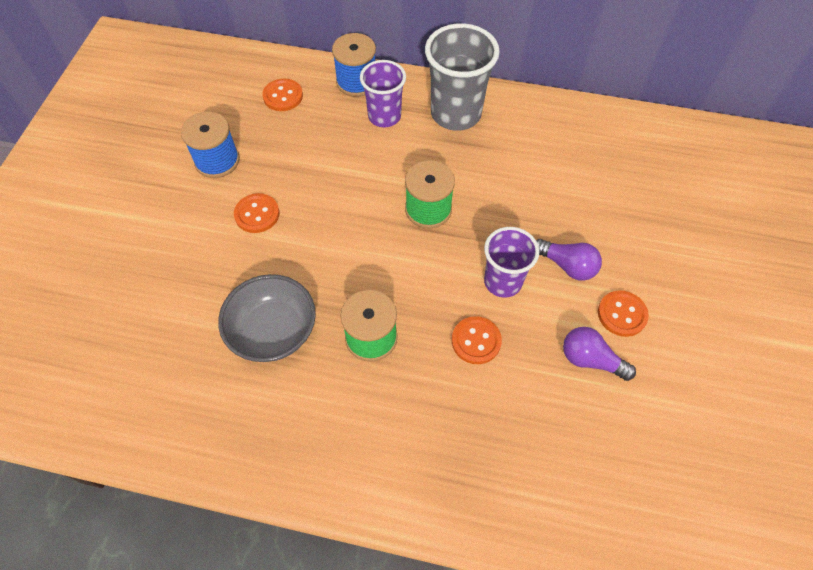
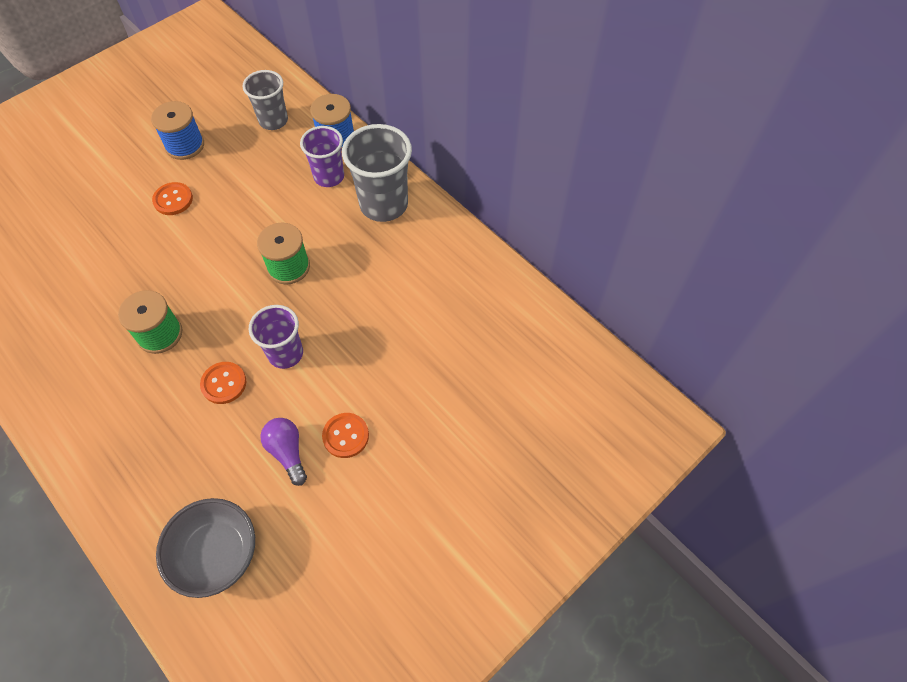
camera: 35 degrees right, 0 degrees up
grey bowl [218,274,316,362] -> grey bowl moved to [156,498,255,598]
orange button [262,79,303,111] -> grey cup [243,70,288,130]
purple light bulb [536,239,602,281] -> none

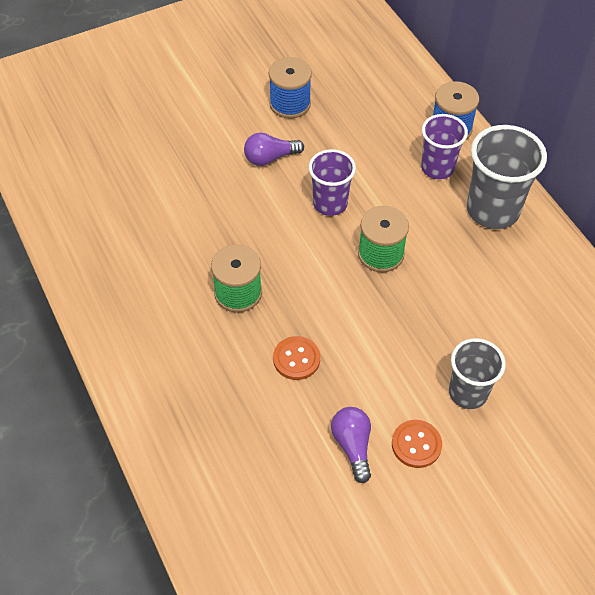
camera: 15 degrees right, 5 degrees down
orange button [152,182,193,215] -> purple light bulb [244,133,304,166]
grey bowl [156,498,255,598] -> none
grey cup [243,70,288,130] -> grey cup moved to [449,338,506,409]
purple cup [249,305,303,369] -> purple cup moved to [308,149,356,216]

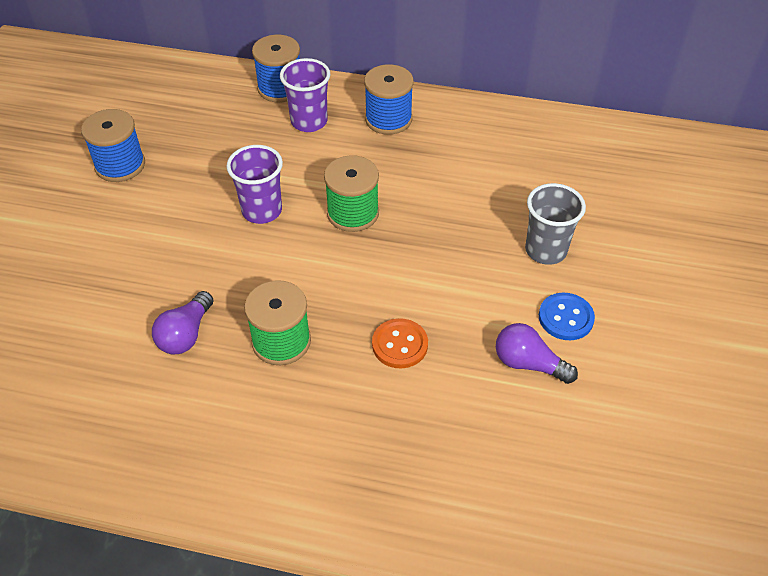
camera: 50 degrees left, 5 degrees down
purple light bulb [244,133,304,166] -> purple light bulb moved to [152,291,214,354]
orange button [392,420,442,468] -> blue button [539,293,595,340]
grey cup [467,125,547,229] -> blue spool [364,65,414,135]

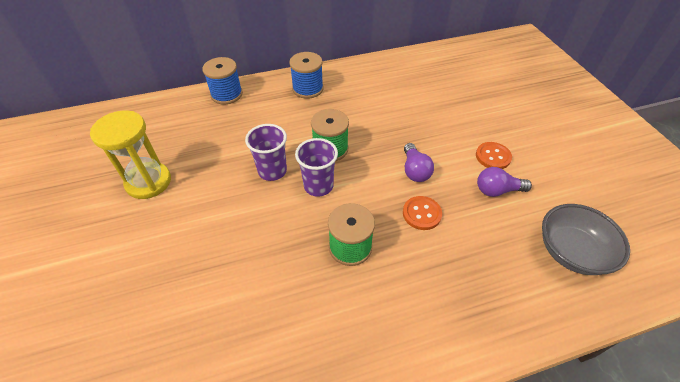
camera: 30 degrees left, 0 degrees up
blue spool [81,109,145,182] -> yellow hourglass [90,111,171,199]
purple light bulb [152,291,214,354] -> purple light bulb moved to [404,143,434,182]
purple cup [280,58,330,132] -> purple cup moved to [295,138,338,197]
grey cup [525,183,586,265] -> none
blue button [539,293,595,340] -> orange button [476,142,512,169]
none -> grey bowl [542,204,630,275]

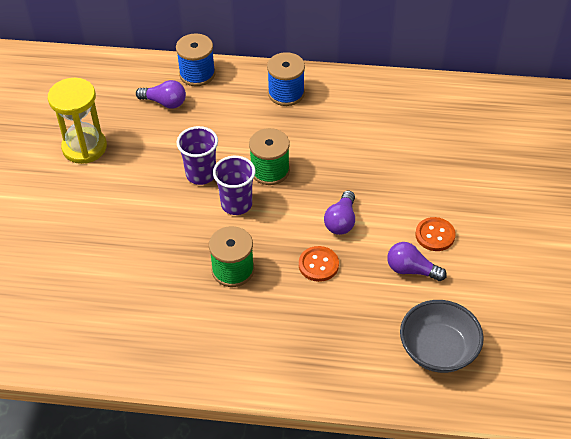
camera: 25 degrees right, 0 degrees up
none -> purple light bulb [136,80,186,108]

